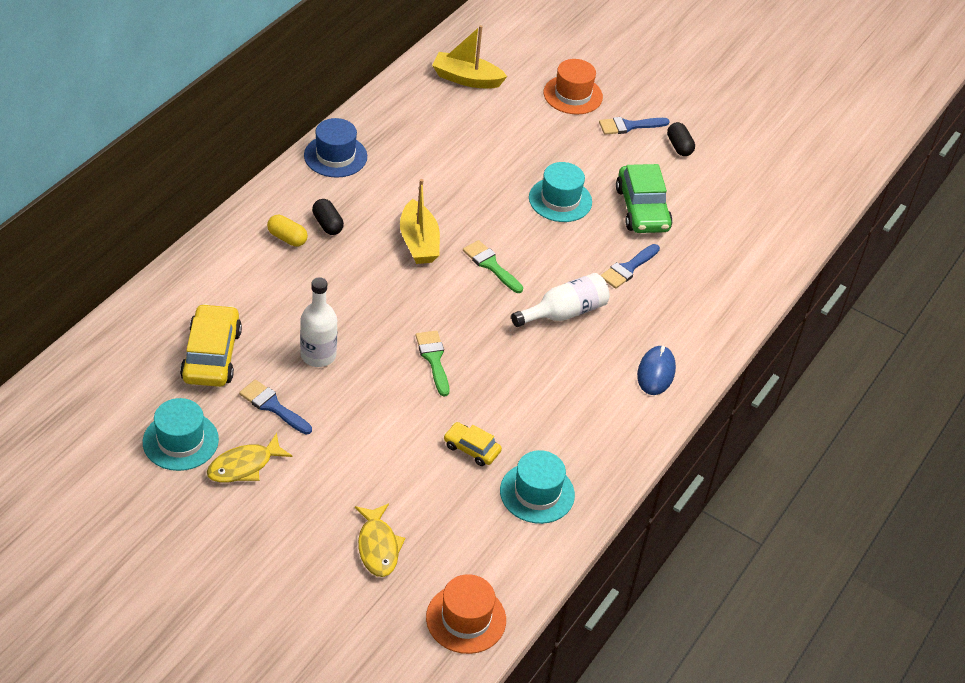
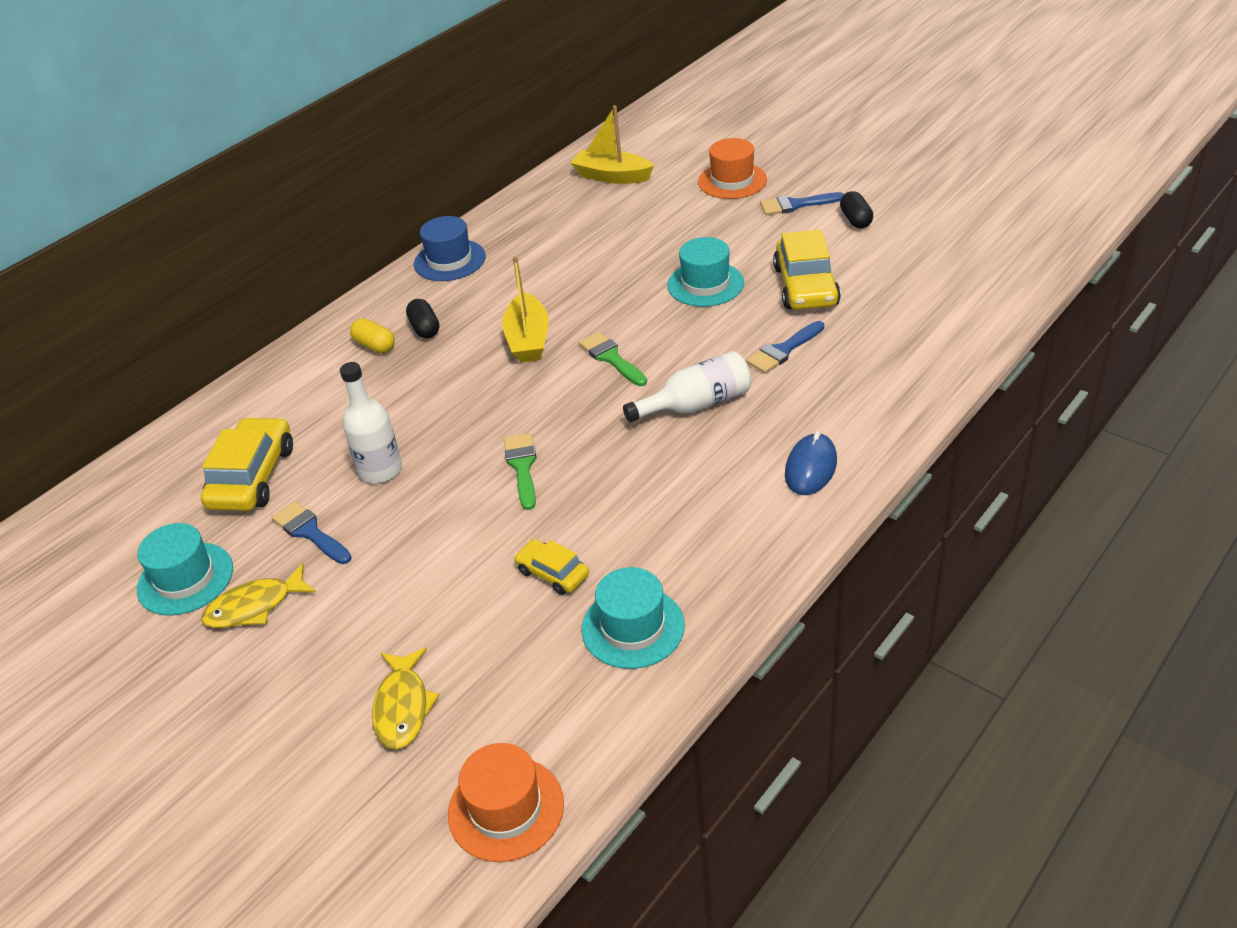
camera: 15 degrees right, 5 degrees down
green car [616,164,673,233] -> yellow car [773,229,841,310]

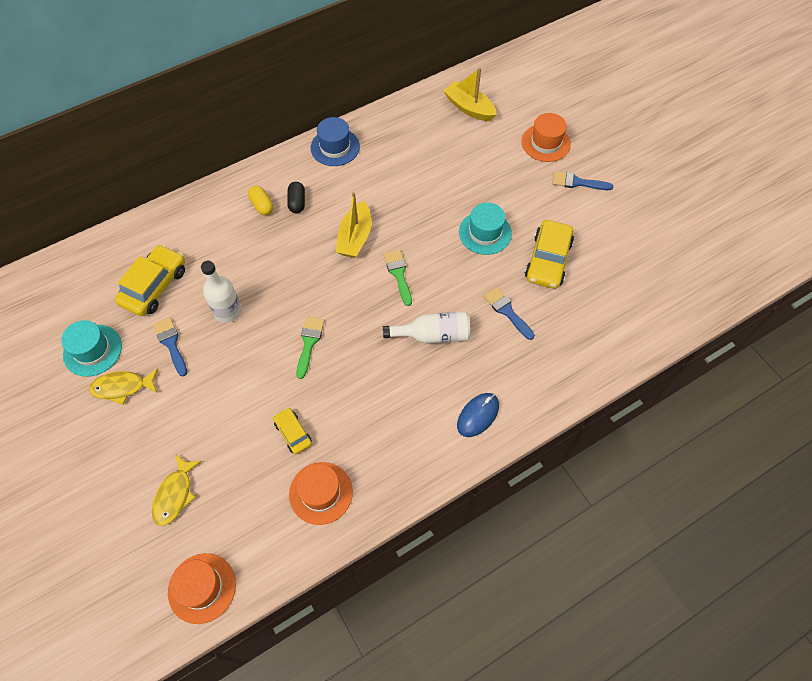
camera: 15 degrees right, 20 degrees up
turquoise hat [581,567,685,669] -> orange hat [289,462,353,525]
blue brush [746,321,824,373] -> blue brush turned 75 degrees clockwise [484,287,534,340]
black capsule [840,191,873,229] -> none

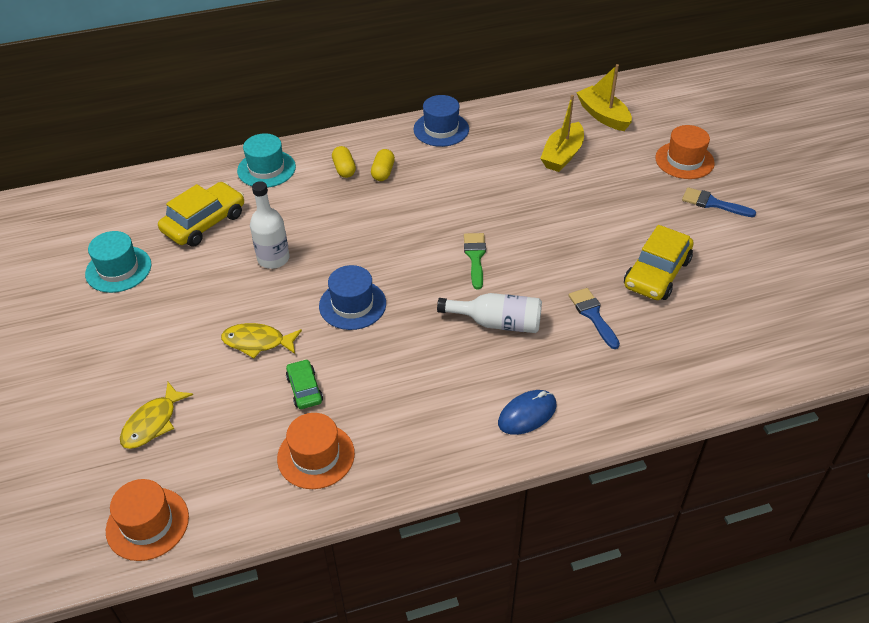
camera: 15 degrees right, 15 degrees down
yellow fish [89,368,158,405] -> yellow fish moved to [221,323,302,359]
blue brush [153,317,187,376] -> none
yellow car [273,408,312,455] -> green car [286,359,323,409]
black capsule [287,182,305,213] -> yellow capsule [371,149,395,181]
green brush [296,317,325,379] -> blue hat [319,265,386,330]
yellow boat [336,192,371,258] -> yellow boat moved to [540,95,584,172]
turquoise hat [459,202,512,255] -> turquoise hat moved to [237,133,296,188]

